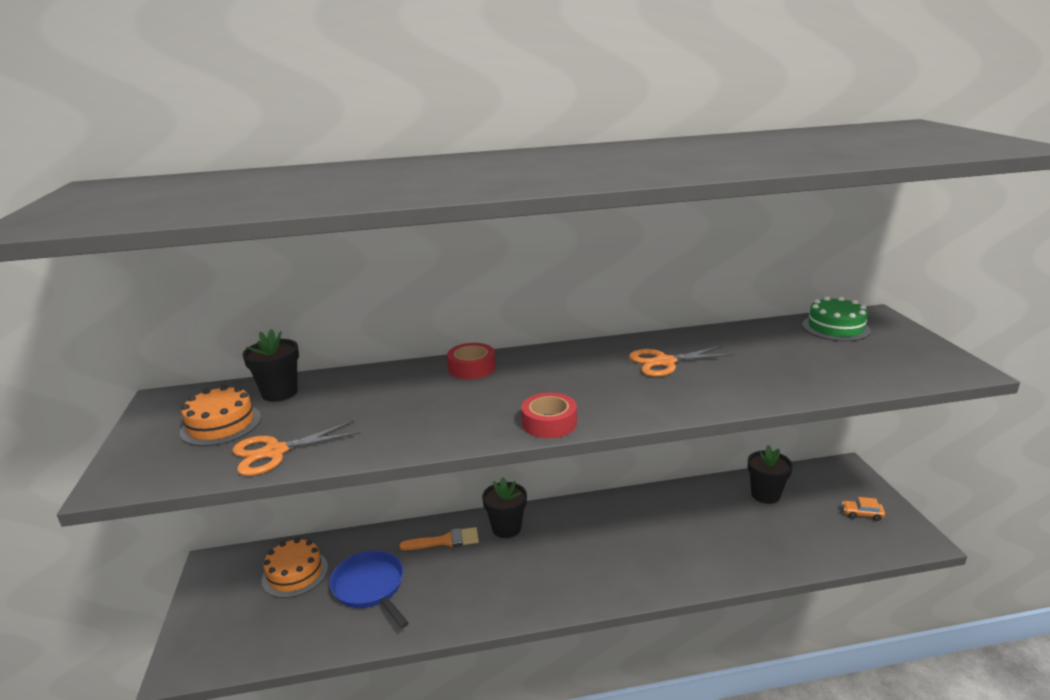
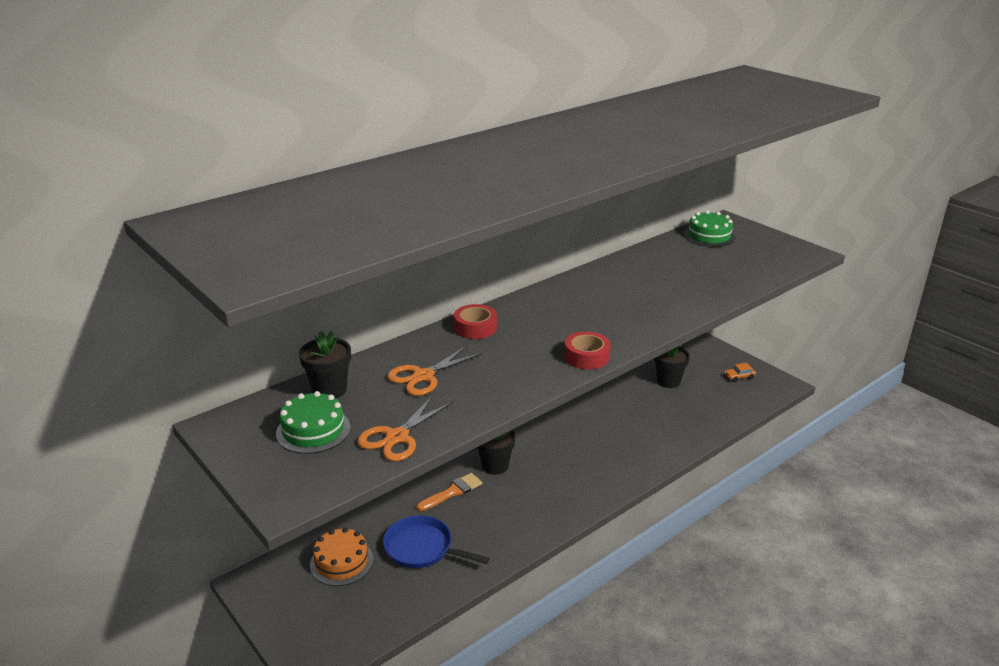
camera: 30 degrees left, 5 degrees up
orange cake [180,385,261,446] -> green cake [276,391,351,454]
orange scissors [629,346,735,377] -> orange scissors moved to [387,346,482,396]

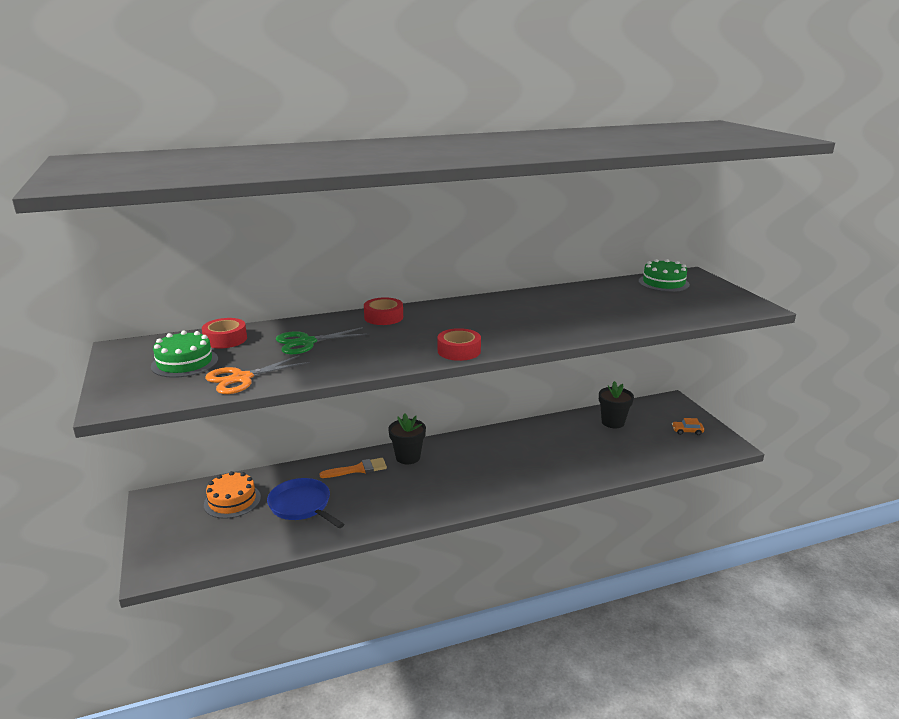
camera: 20 degrees right, 5 degrees down
black flower pot [299,331,351,398] -> red tape [202,318,247,349]
orange scissors [387,346,482,396] -> green scissors [276,327,369,354]

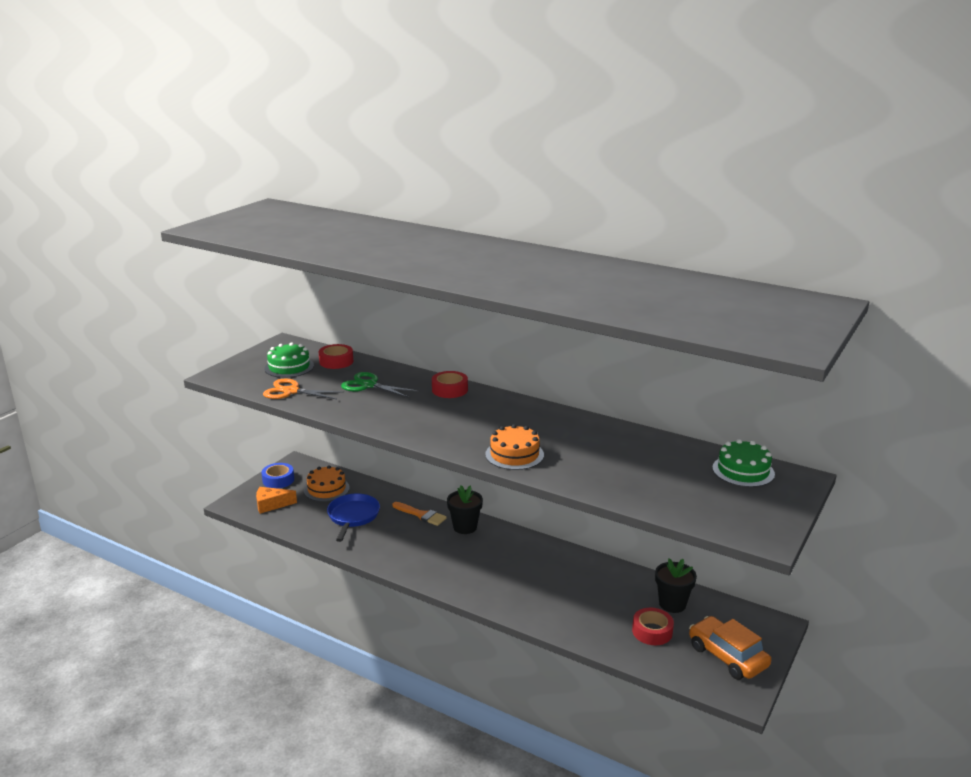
camera: 50 degrees right, 0 degrees up
red tape [438,328,481,361] -> red tape moved to [632,608,674,645]
orange car [672,418,704,435] -> orange car [689,616,771,680], size x2.18
none -> orange cheese [256,487,297,514]
none -> blue tape [261,463,294,489]
none -> orange cake [485,424,544,470]

